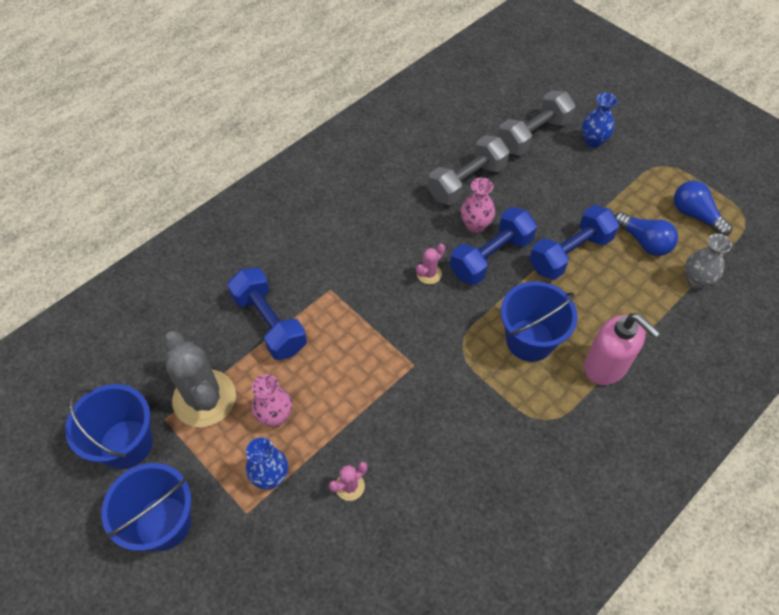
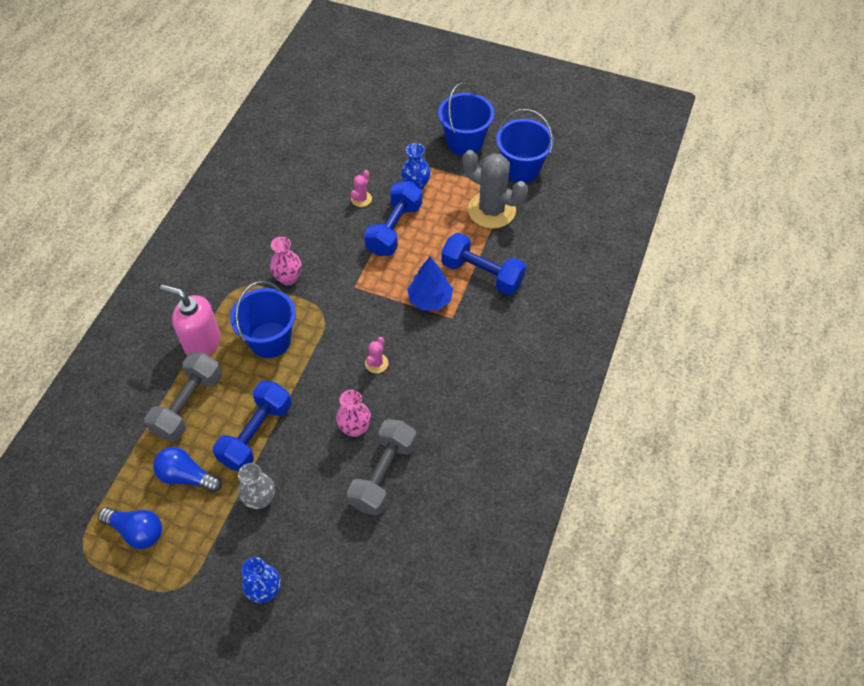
camera: 155 degrees right, 0 degrees up
pink vase [251,374,292,427] -> pink vase moved to [270,237,302,285]
blue dumbbell [450,207,537,285] -> blue dumbbell moved to [364,181,422,256]
grey dumbbell [498,90,576,156] -> grey dumbbell moved to [144,352,222,442]
grey vase [685,234,732,288] -> grey vase moved to [238,463,275,509]
none -> blue tree [407,257,453,311]

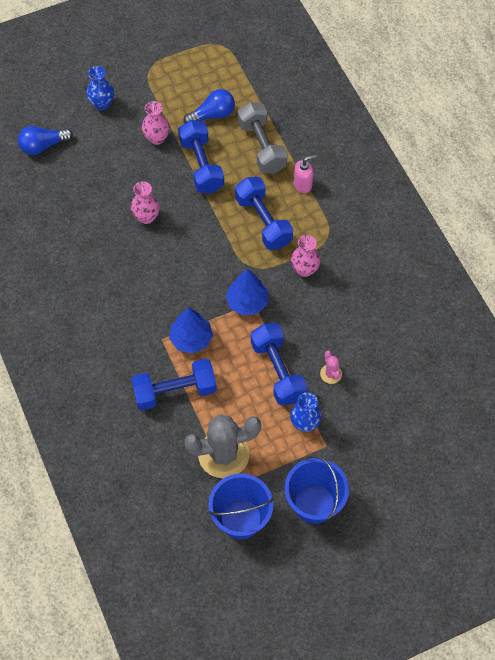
camera: 135 degrees right, 5 degrees up
blue light bulb [98,507,162,549] -> blue light bulb moved to [18,126,73,155]
pink soap dispenser [160,285,221,356] -> pink soap dispenser [294,155,317,193], size x0.59
blue bucket [230,281,296,358] -> blue dumbbell [235,177,293,250]
grey vase [238,463,275,509] -> pink vase [142,101,170,145]
grey dumbbell [347,419,416,516] -> none
pink cactus [365,337,388,373] -> none
none -> blue tree [226,269,268,315]

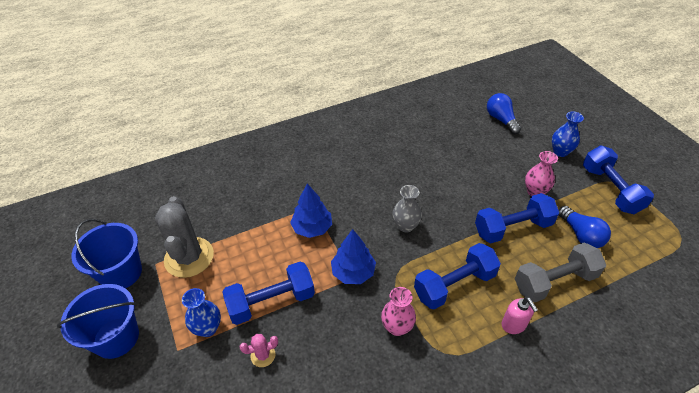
camera: 90 degrees right, 15 degrees down
pink vase [131,181,160,224] -> none
blue dumbbell [131,359,217,411] -> blue dumbbell moved to [583,146,654,214]
none -> grey vase [393,185,422,232]

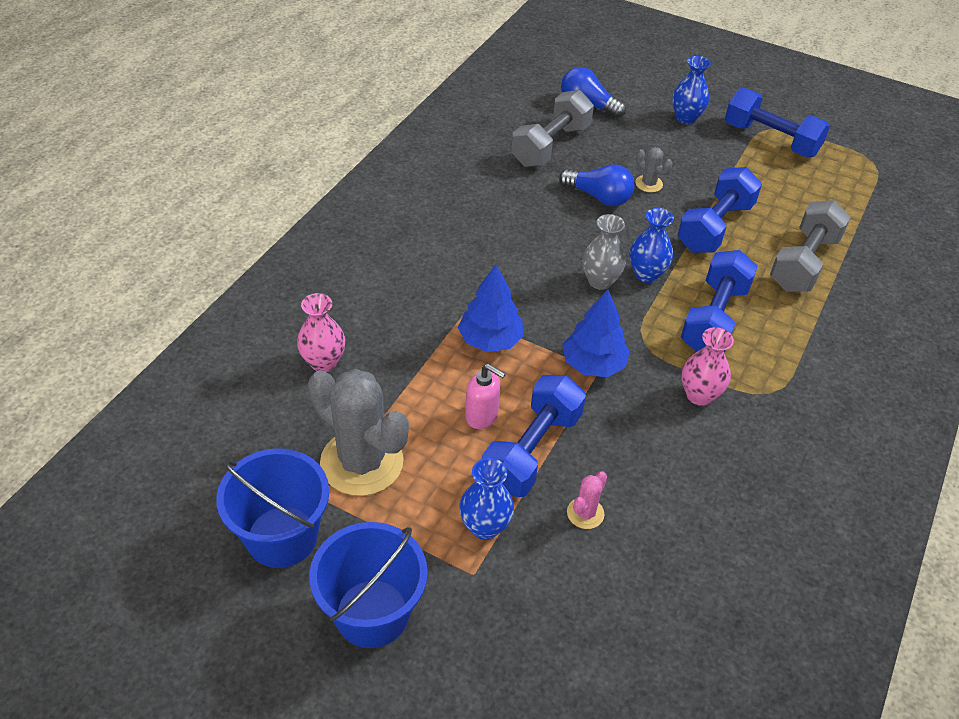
camera: 40 degrees left, 0 degrees up
pink soap dispenser [502,297,538,334] -> pink soap dispenser moved to [465,364,506,429]
pink vase [525,151,558,196] -> pink vase moved to [297,293,345,372]
blue light bulb [559,206,611,248] -> blue light bulb moved to [559,164,634,206]
none -> grey dumbbell [511,90,594,167]
none -> blue vase [630,208,674,283]
none -> grey cactus [635,147,673,193]

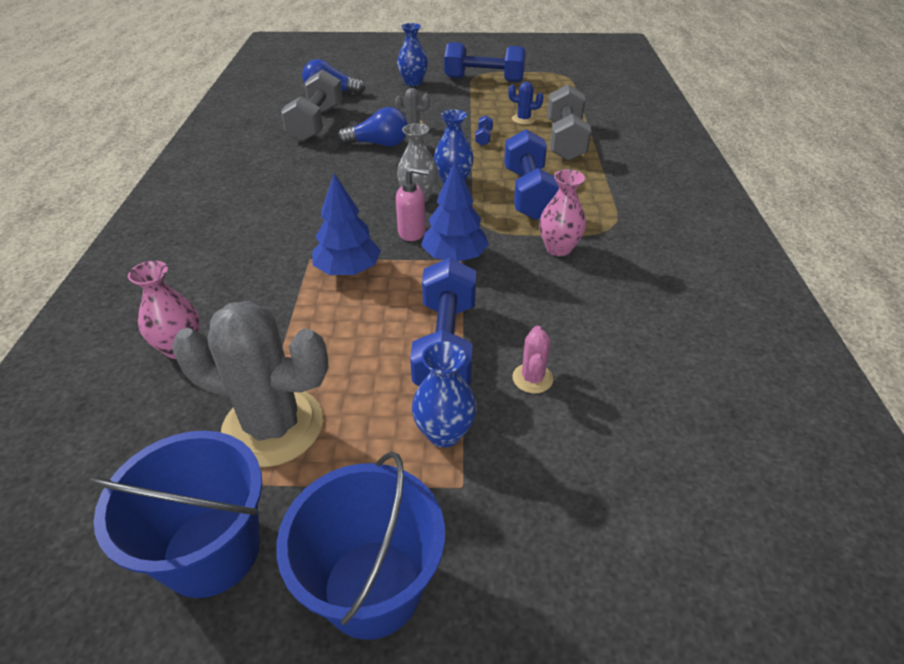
camera: 25 degrees left, 5 degrees down
pink soap dispenser [465,364,506,429] -> pink soap dispenser moved to [396,167,429,241]
blue dumbbell [677,167,762,253] -> blue dumbbell [475,115,493,146], size x0.41
none -> blue cactus [508,82,544,124]

